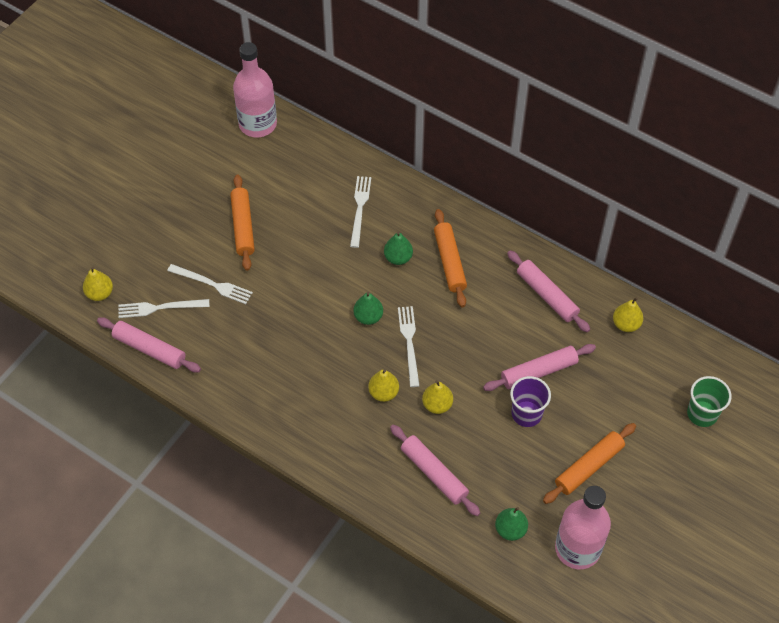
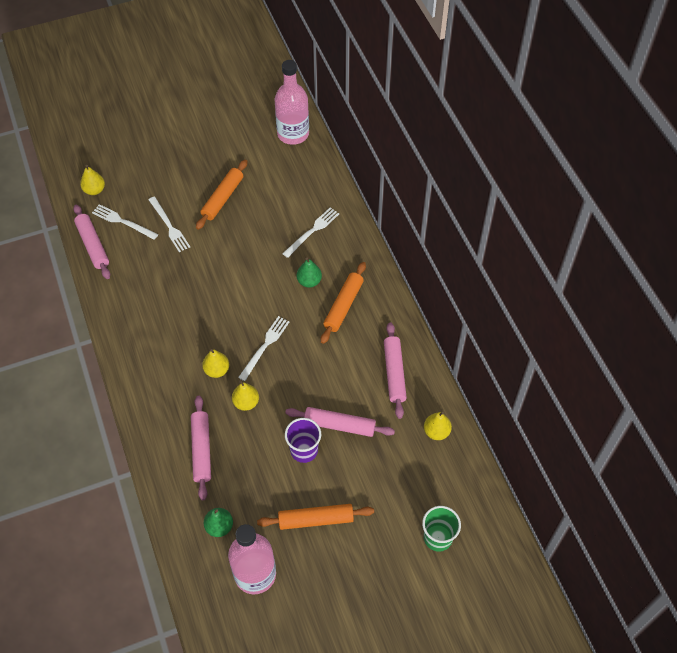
camera: 35 degrees right, 0 degrees up
green pear [353,292,383,325] -> none

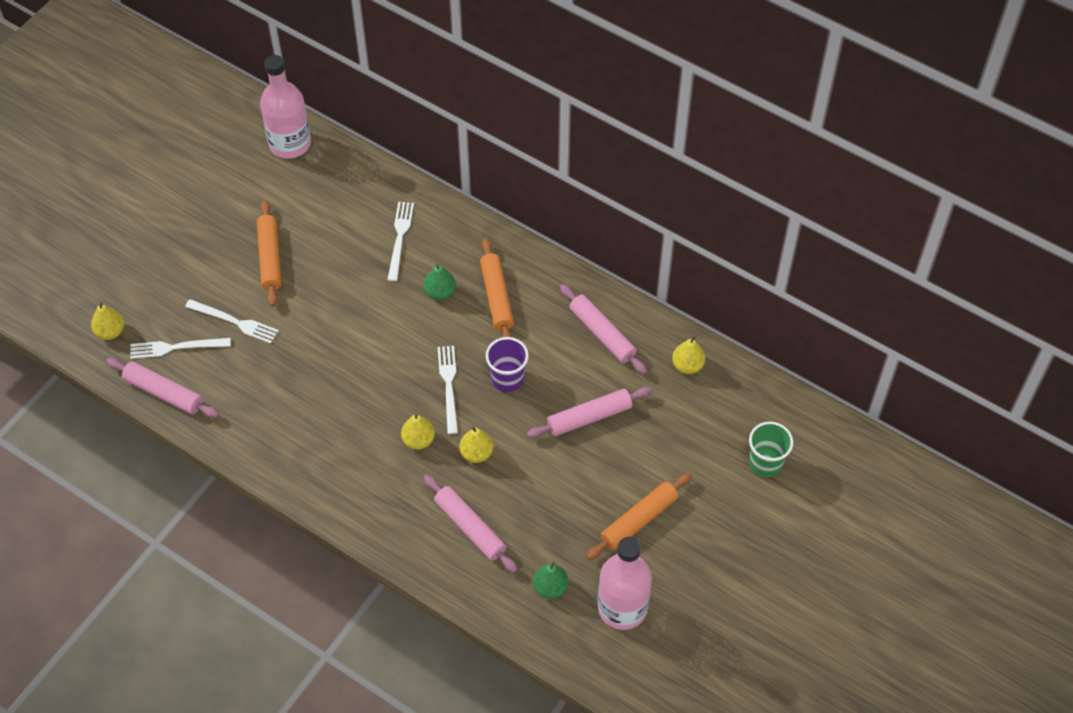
camera: 35 degrees left, 0 degrees up
purple cup [285,418,321,463] -> purple cup moved to [486,337,529,392]

